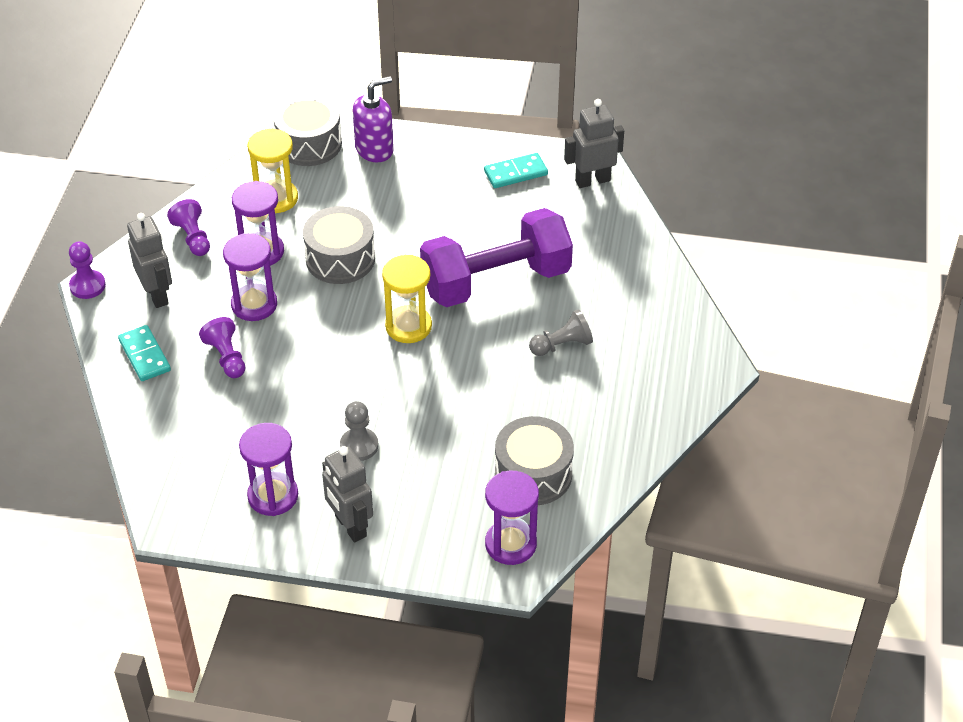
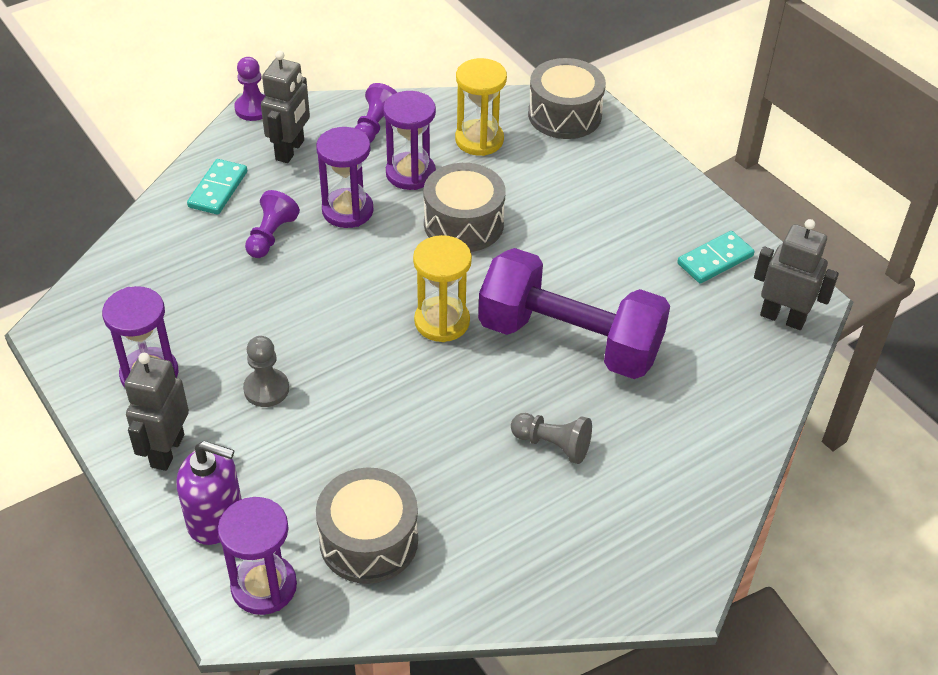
camera: 45 degrees right, 0 degrees up
purple soap dispenser [353,76,394,162] -> purple soap dispenser moved to [177,441,241,545]
turquoise domino [484,153,548,188] -> turquoise domino turned 60 degrees counterclockwise [677,231,755,283]

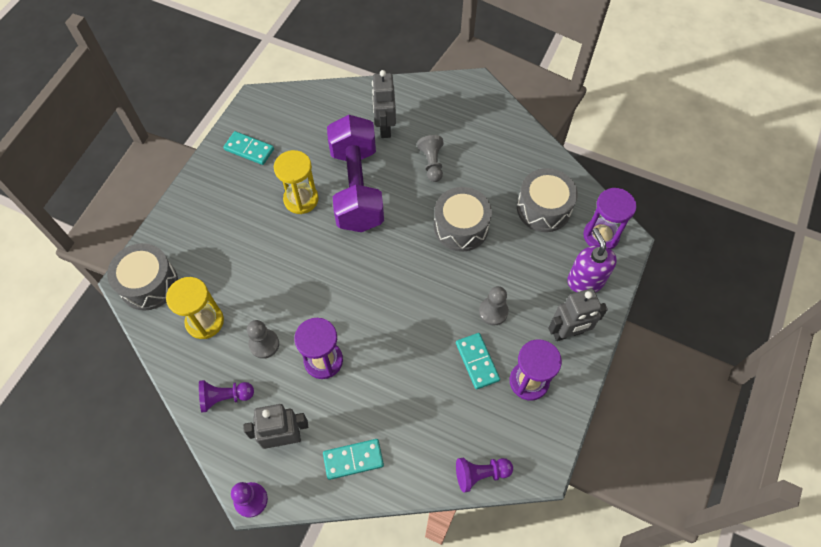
camera: 120 degrees left, 15 degrees up
purple pawn [245,190,300,258] -> purple pawn moved to [456,458,513,492]
purple hourglass [383,91,436,190] -> grey pawn [247,320,279,359]
yellow hourglass [413,235,472,342] -> yellow hourglass moved to [274,150,318,214]
grey drum [423,163,506,252] -> grey drum moved to [434,187,492,252]
grey robot [754,219,839,330] -> grey robot moved to [372,70,396,138]
none -> turquoise domino [456,333,500,389]

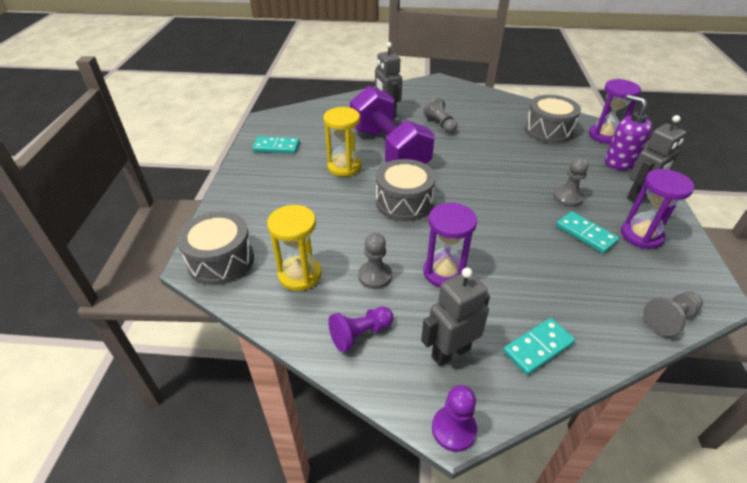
camera: 20 degrees left, 20 degrees down
grey drum [434,187,492,252] -> grey drum moved to [376,159,436,221]
purple pawn [456,458,513,492] -> grey pawn [643,292,703,336]

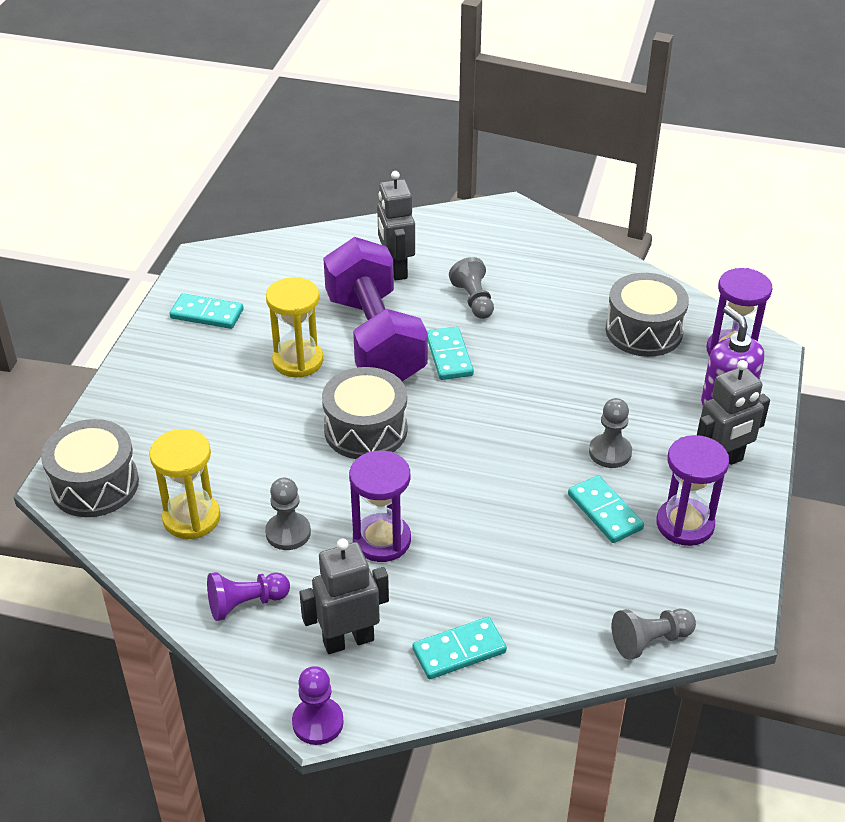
camera: 10 degrees right, 0 degrees up
none -> turquoise domino [427,326,474,380]

